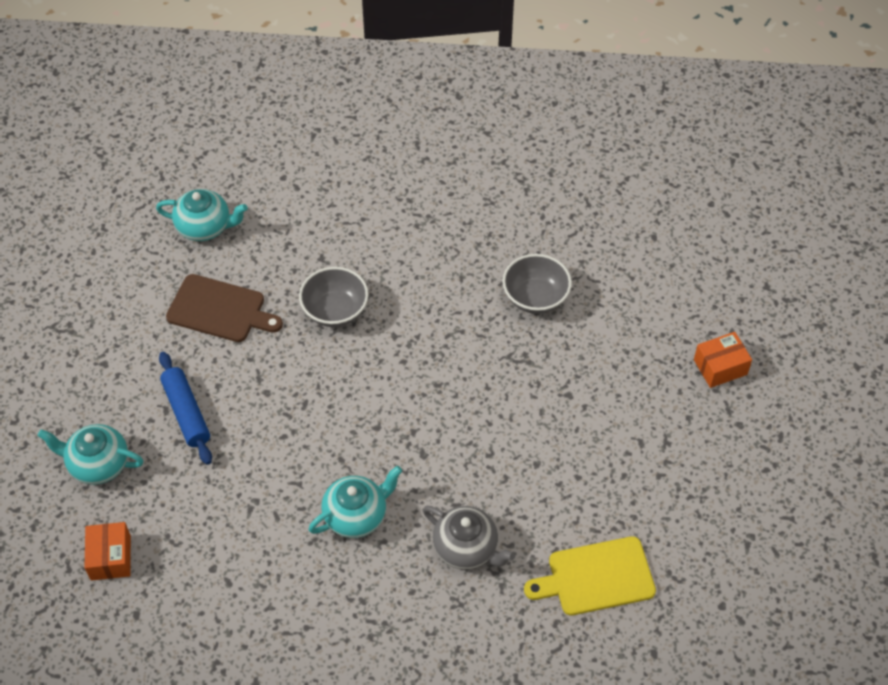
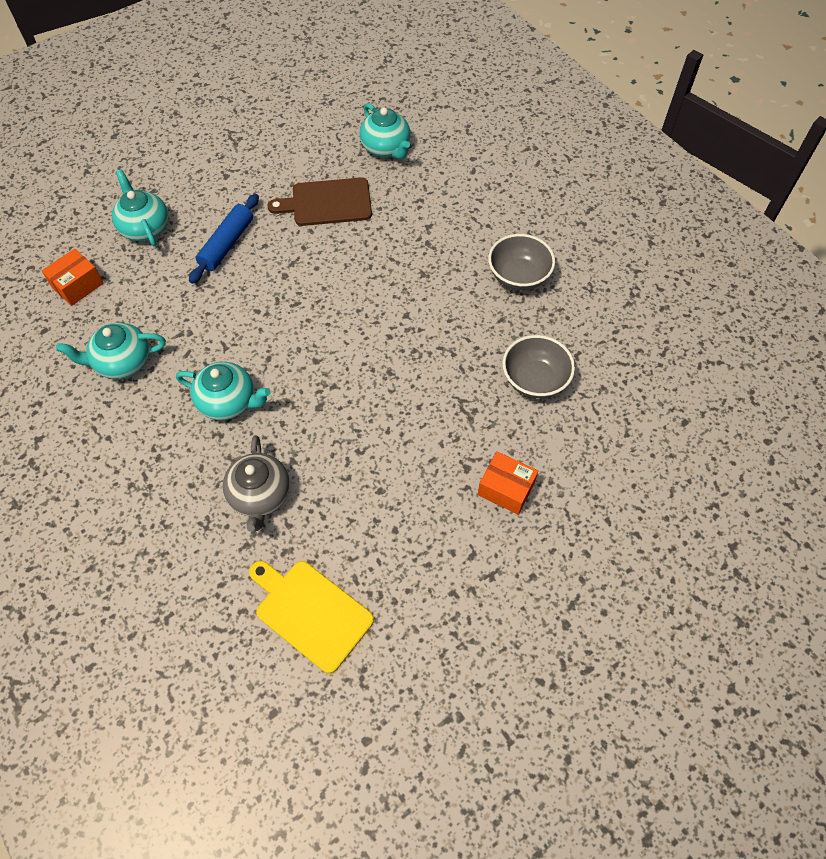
camera: 50 degrees right, 5 degrees up
brown cutting board [166,274,283,342] -> brown cutting board turned 105 degrees clockwise [268,178,372,226]
grey bowl [299,267,369,327] -> grey bowl moved to [488,234,555,291]
orange box [694,332,752,388] -> orange box moved to [478,451,538,515]
none -> turquoise teapot [56,323,166,379]

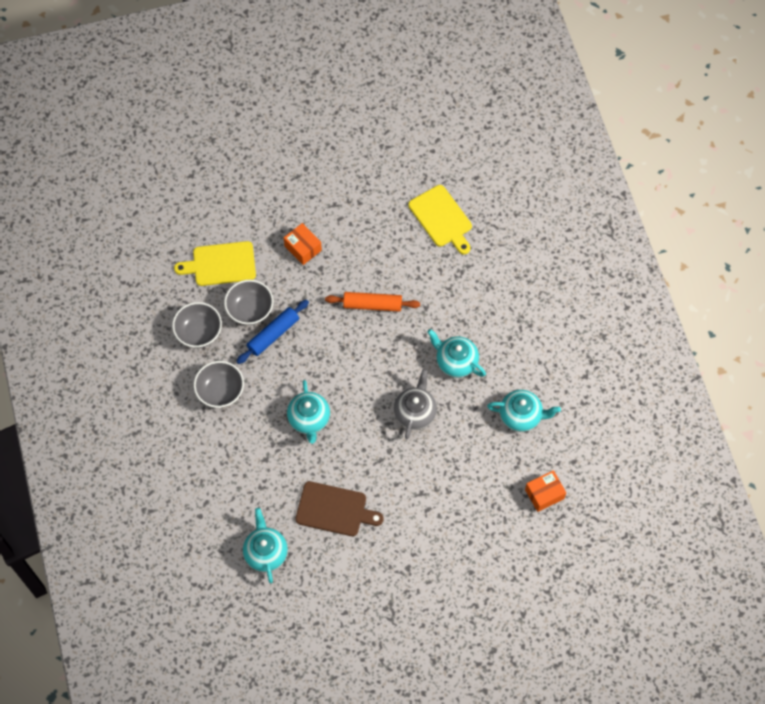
camera: 160 degrees left, 5 degrees up
turquoise teapot [112,169,168,247] -> turquoise teapot moved to [287,380,330,444]
blue rolling pin [189,194,259,284] -> blue rolling pin moved to [236,300,309,364]
grey teapot [223,435,290,532] -> grey teapot moved to [394,369,437,439]
none -> grey bowl [172,302,222,348]
none -> yellow cutting board [174,241,256,286]
none -> orange rolling pin [325,292,420,312]

